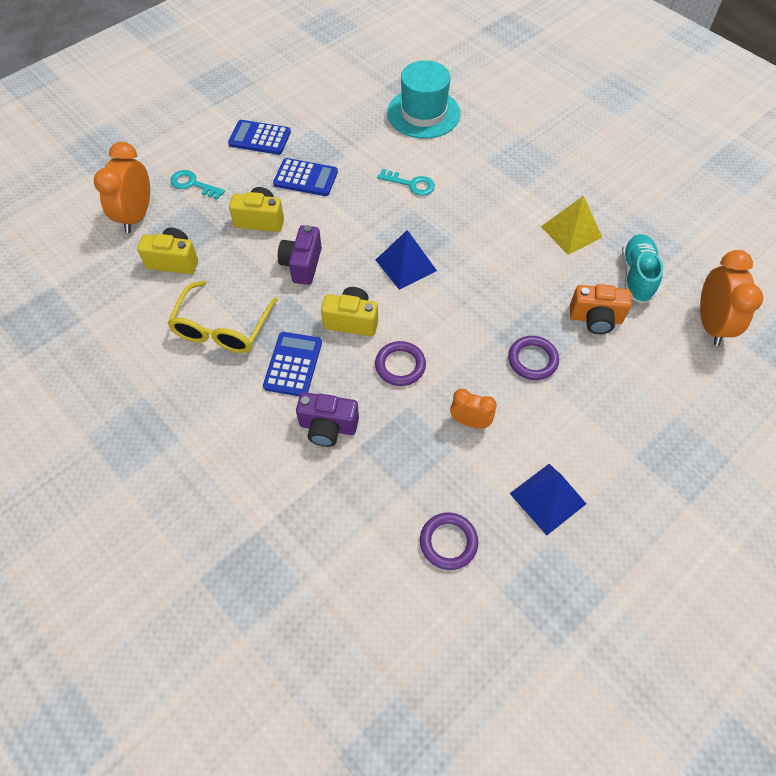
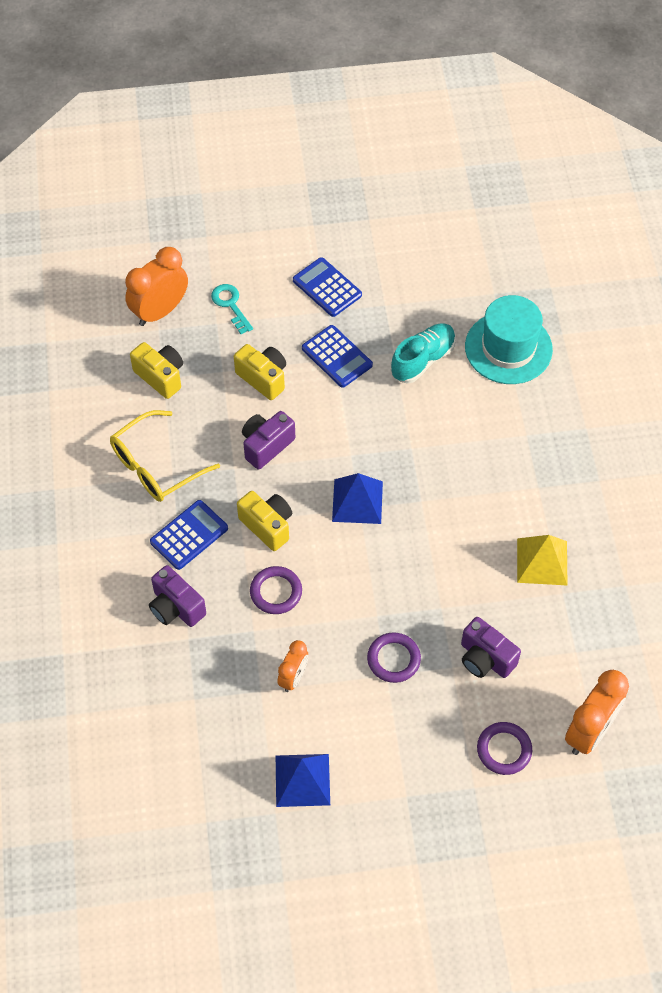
camera: 35 degrees right, 0 degrees up
turquoise key [377,169,435,196] -> none
purple ring [420,512,478,570] -> purple ring moved to [477,722,532,775]
orange clock [450,389,497,428] -> orange clock turned 60 degrees clockwise [278,640,308,692]
orange camera [570,284,632,334] -> purple camera [461,617,521,678]
turquoise shoe [622,234,663,303] -> turquoise shoe moved to [391,323,456,383]

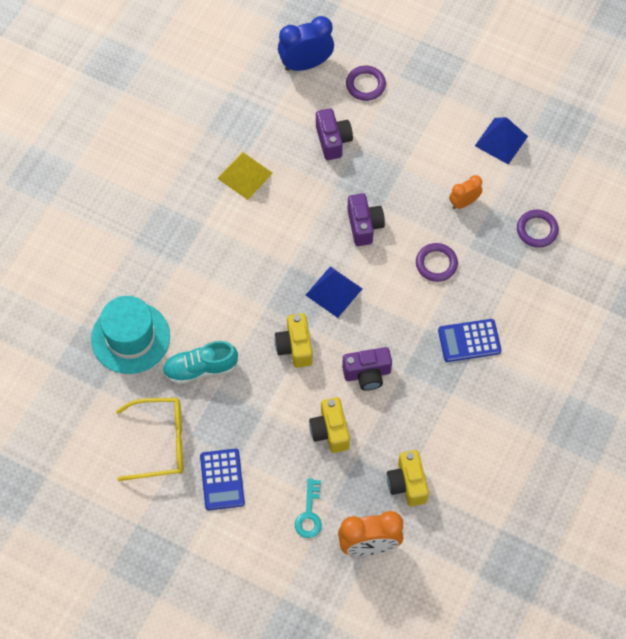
camera: 145 degrees left, 5 degrees up
yellow glasses [110,410,220,502] -> yellow glasses moved to [116,398,183,481]
purple camera [149,565,206,627] -> purple camera moved to [347,193,385,246]
yellow camera [237,491,292,551] -> yellow camera moved to [275,313,312,368]
blue calculator [302,325,373,388] -> none
purple ring [367,633,421,683] -> purple ring moved to [517,210,559,248]
orange clock [565,670,629,755] -> blue clock [278,16,334,71]

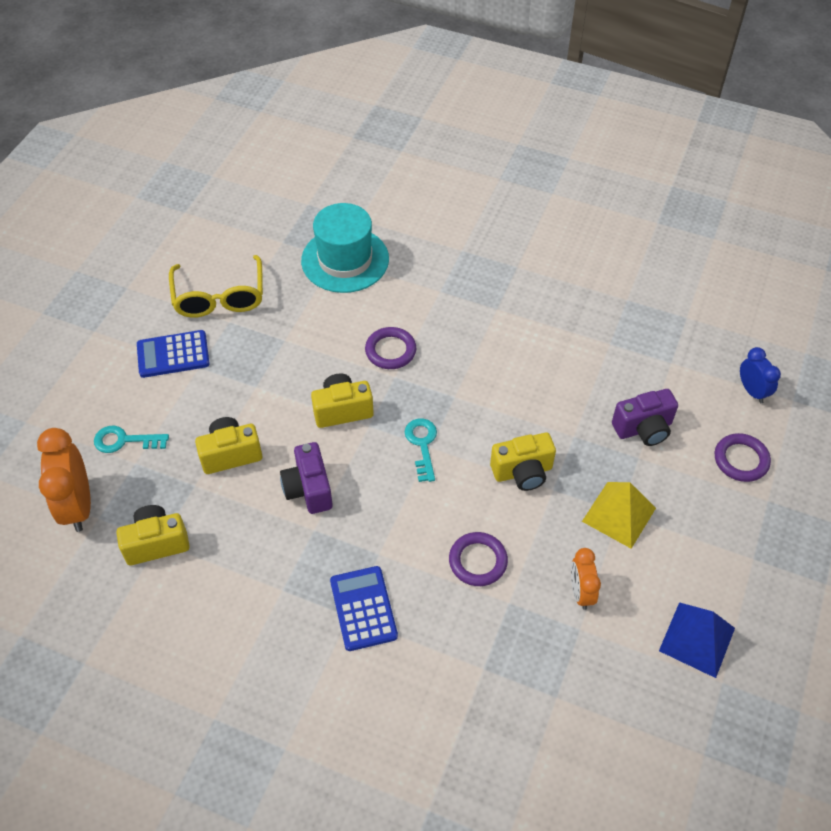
camera: 85 degrees right, 10 degrees down
turquoise shoe [162,341,238,384] -> none
yellow pyramid [217,152,273,200] -> yellow pyramid moved to [582,482,656,549]
blue clock [278,16,334,71] -> blue clock [740,347,781,403], size x0.58
blue pyramid [306,266,362,318] -> turquoise key [405,418,437,482]
purple camera [347,193,385,246] -> yellow camera [490,433,556,491]
orange clock [449,175,482,209] -> orange clock turned 150 degrees counterclockwise [571,548,601,610]
purple ring [517,210,559,248] -> purple ring moved to [365,327,416,369]

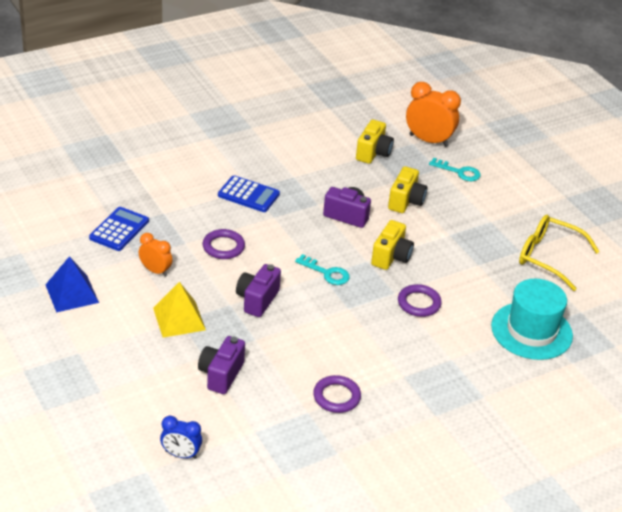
camera: 125 degrees right, 15 degrees down
turquoise key [94,426,169,453] -> turquoise key turned 75 degrees clockwise [429,158,481,181]
blue calculator [137,330,210,378] -> blue calculator moved to [89,207,149,251]
yellow camera [490,433,556,491] -> purple camera [236,264,281,317]
purple ring [715,433,771,482] -> purple ring moved to [313,375,361,413]

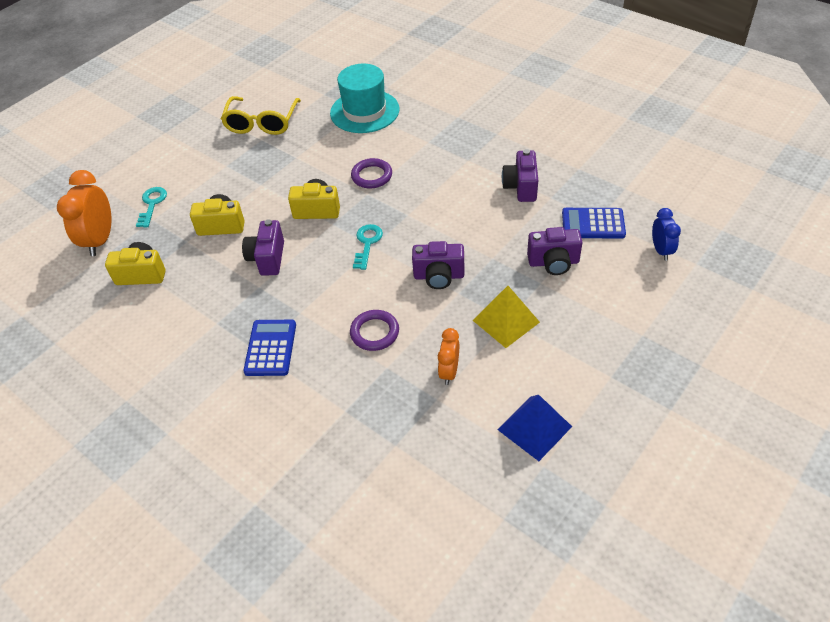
camera: 105 degrees left, 10 degrees up
blue calculator [89,207,149,251] -> blue calculator moved to [562,208,626,239]
purple ring [313,375,361,413] -> purple camera [502,149,538,202]

